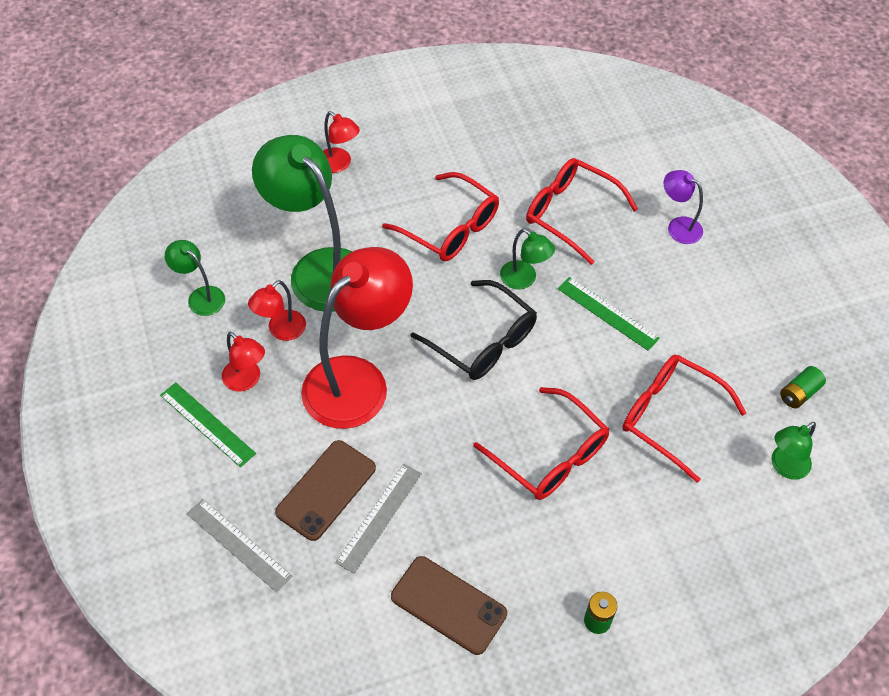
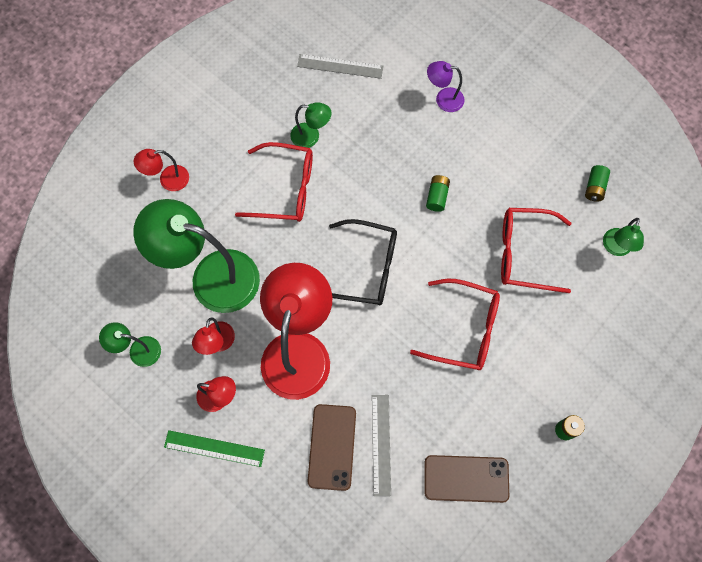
camera: 30 degrees left, 15 degrees up
grey ruler [187,499,293,593] -> grey ruler moved to [297,54,383,79]
red lamp [323,111,360,173] -> red lamp turned 150 degrees clockwise [134,149,189,191]
green lamp [500,229,555,289] -> green lamp moved to [290,102,332,148]
red glasses [526,158,638,265] -> none
green ruler [558,277,660,351] -> green battery [426,175,450,212]

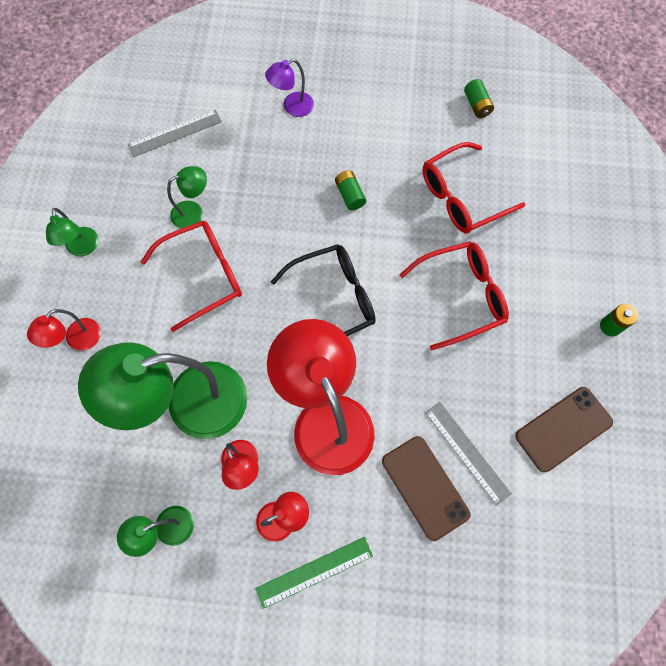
camera: 35 degrees left, 0 degrees up
green lamp [603,218,644,256] -> green lamp moved to [46,208,98,257]

